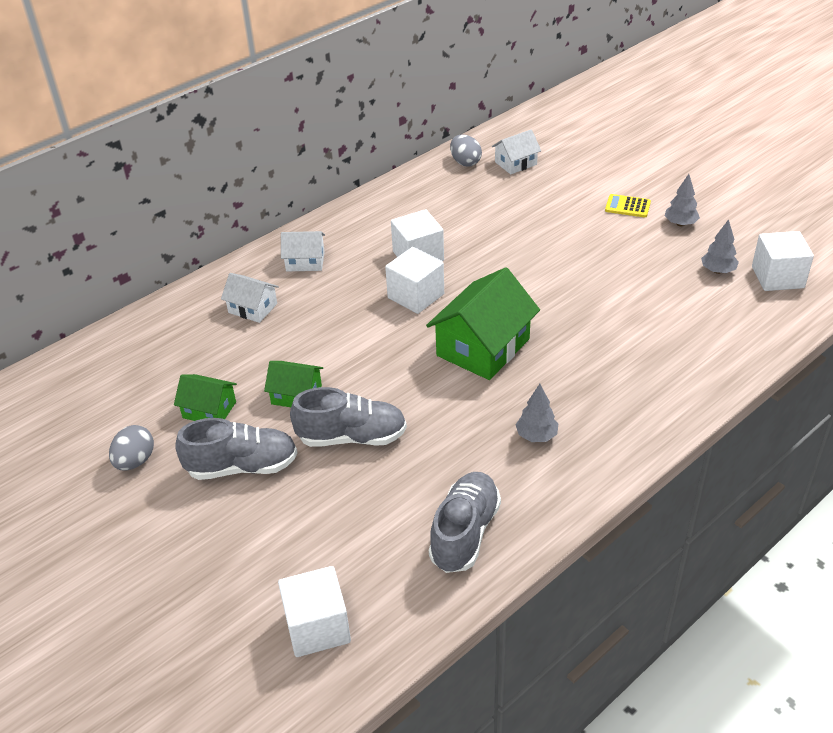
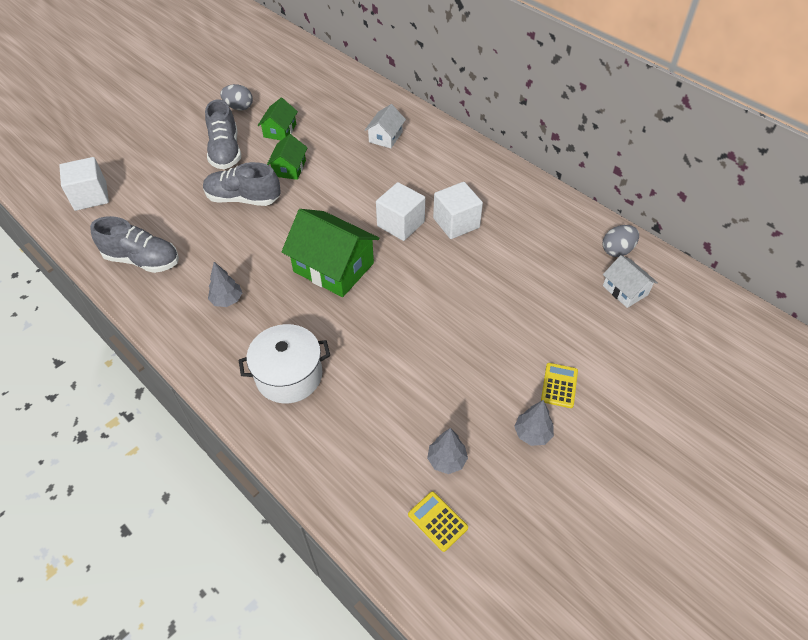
camera: 85 degrees right, 10 degrees up
white house [281,231,325,271] -> none
grey shoe [290,387,407,447] -> grey shoe turned 105 degrees clockwise [203,162,280,206]
white cube [752,231,814,291] -> yellow calculator [408,491,468,552]
none -> white pot [239,324,330,403]

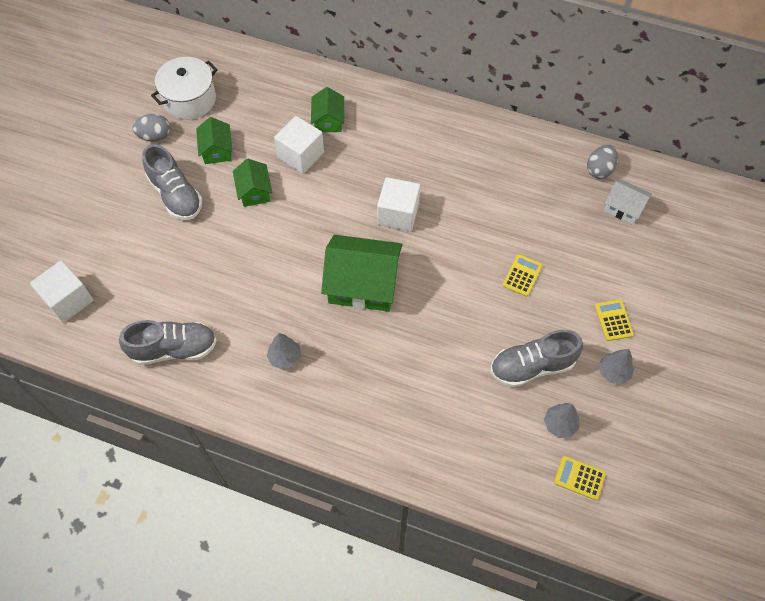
camera: 25 degrees left, 10 degrees up
grey shoe [203,162,280,206] -> grey shoe moved to [491,330,583,387]
white pot [239,324,330,403] -> white pot moved to [151,57,218,120]
white house [365,104,406,148] -> green house [311,87,344,132]
white cube [433,182,483,239] -> white cube moved to [274,116,324,174]
none -> yellow calculator [503,254,542,297]

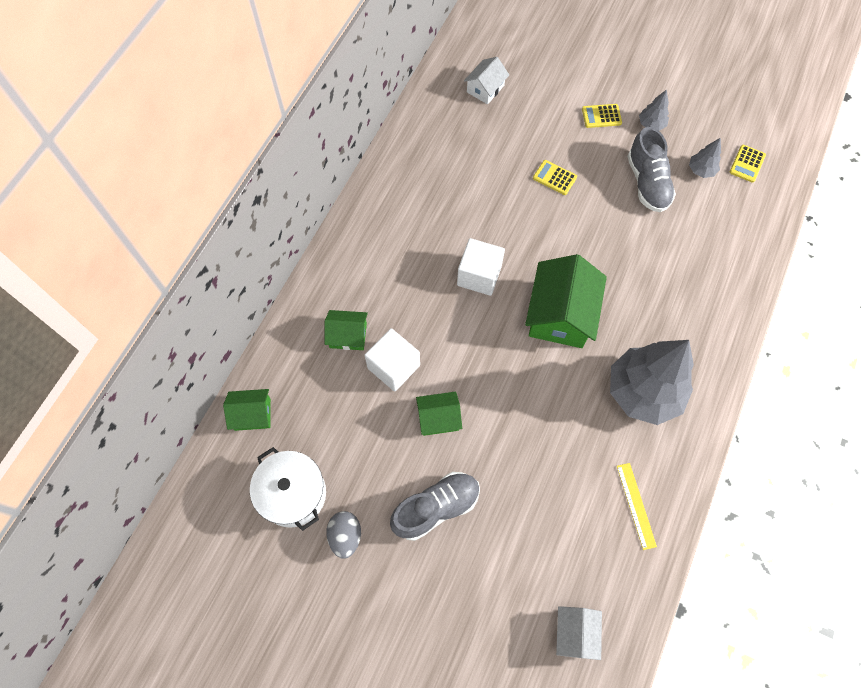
camera: 85 degrees left, 5 degrees up
white cube [30,261,93,323] -> white house [556,606,602,660]
grey shoe [119,320,217,365] -> yellow ruler [617,463,657,550]
green house [196,117,232,164] -> green house moved to [223,389,271,431]
grey tree [267,333,301,370] -> grey tree [610,340,694,425], size x2.34
grey egg [587,145,618,179] -> none

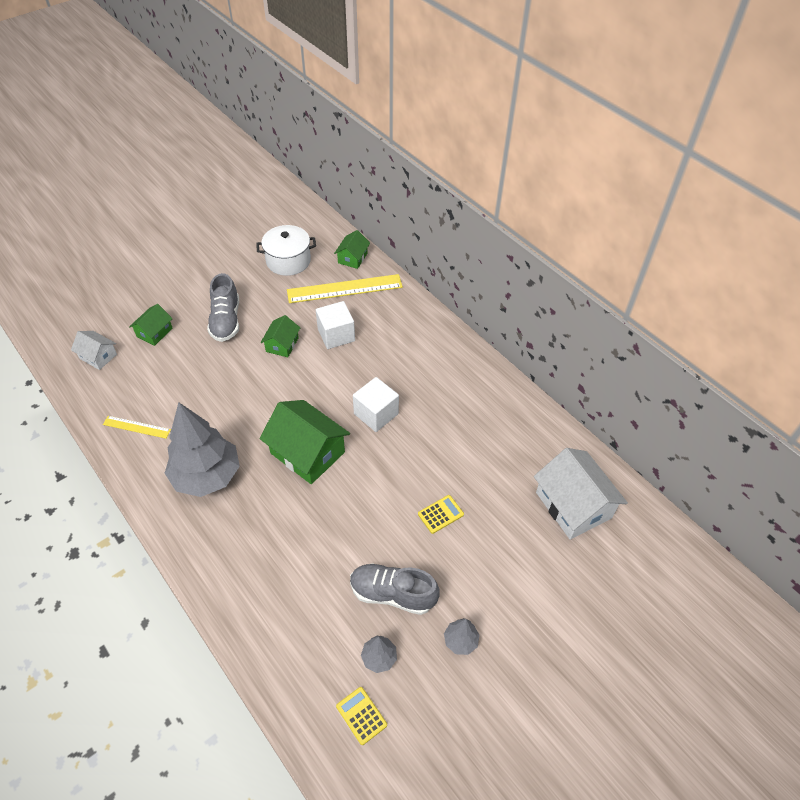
camera: 115 degrees right, 15 degrees down
green house [325,310,368,350] -> green house moved to [129,304,173,346]
grey egg [326,511,361,559] -> none
white house [464,57,509,104] -> white house [534,448,628,540], size x1.84
yellow calculator [582,104,622,128] -> none
none -> yellow ruler [287,274,403,303]

